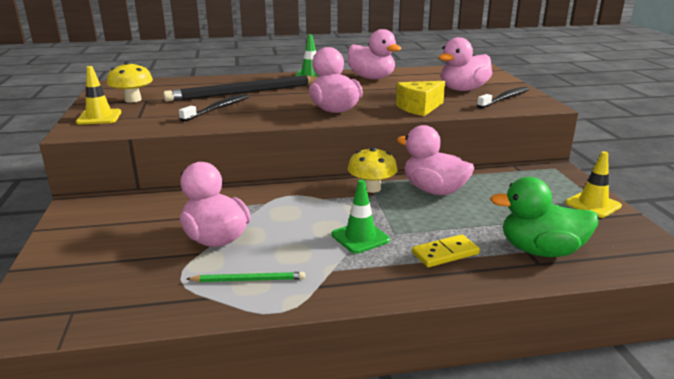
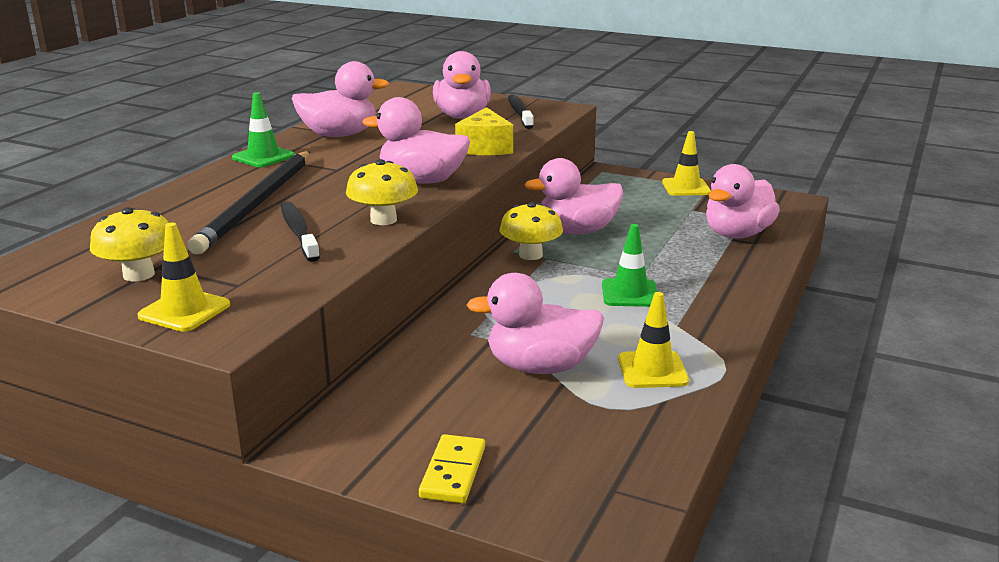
camera: 55 degrees left, 0 degrees up
green pencil [187,272,305,282] -> yellow traffic cone [618,292,689,388]
yellow domino [412,234,480,267] -> yellow domino moved to [419,434,485,503]
green duck [490,177,599,257] -> pink duck [706,164,780,239]
none -> yellow mushroom [346,159,418,225]

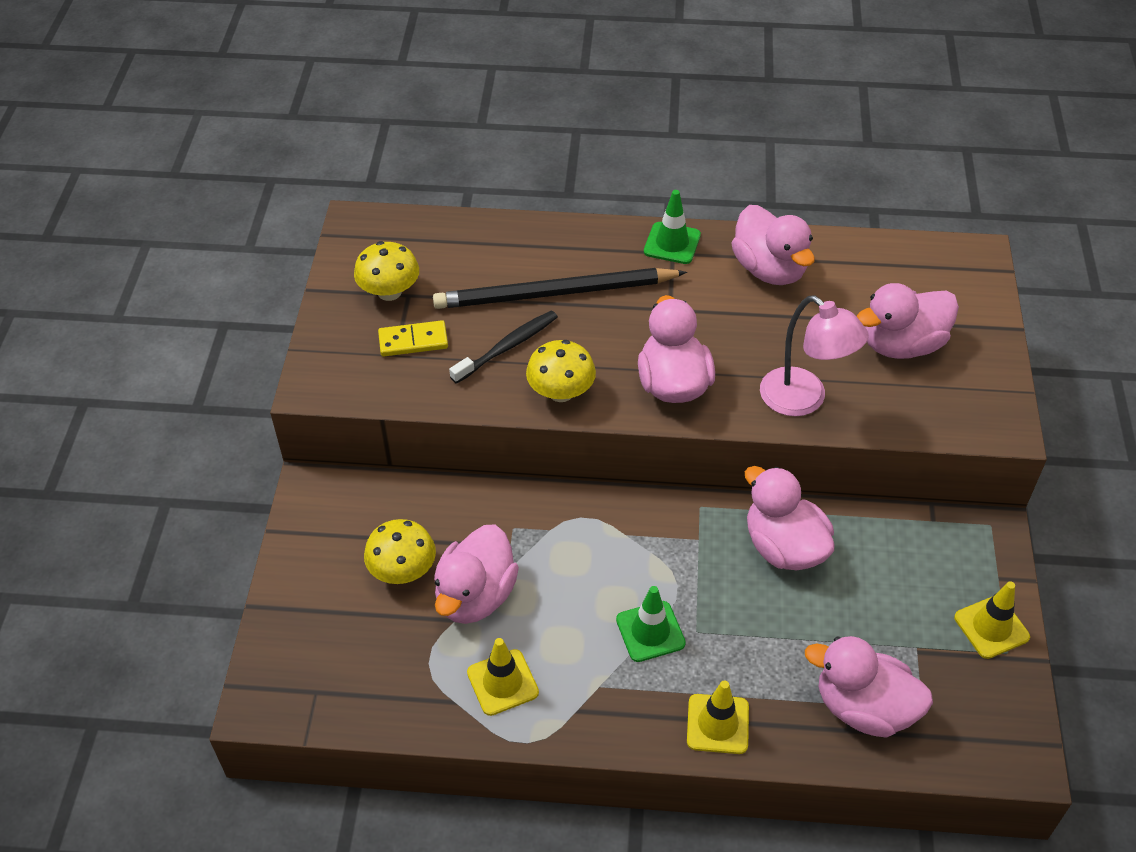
camera: 70 degrees right, 25 degrees up
yellow traffic cone [137,222,230,332] -> yellow traffic cone moved to [687,680,749,754]
yellow domino [419,434,485,503] -> yellow domino moved to [378,320,448,357]
yellow cheese [455,107,513,155] -> pink lamp [760,296,869,417]
pink duck [467,273,604,374] -> pink duck turned 135 degrees counterclockwise [434,525,519,624]
yellow mushroom [500,202,563,260] -> yellow mushroom moved to [364,519,436,584]
black toothbrush [508,95,534,129] -> none

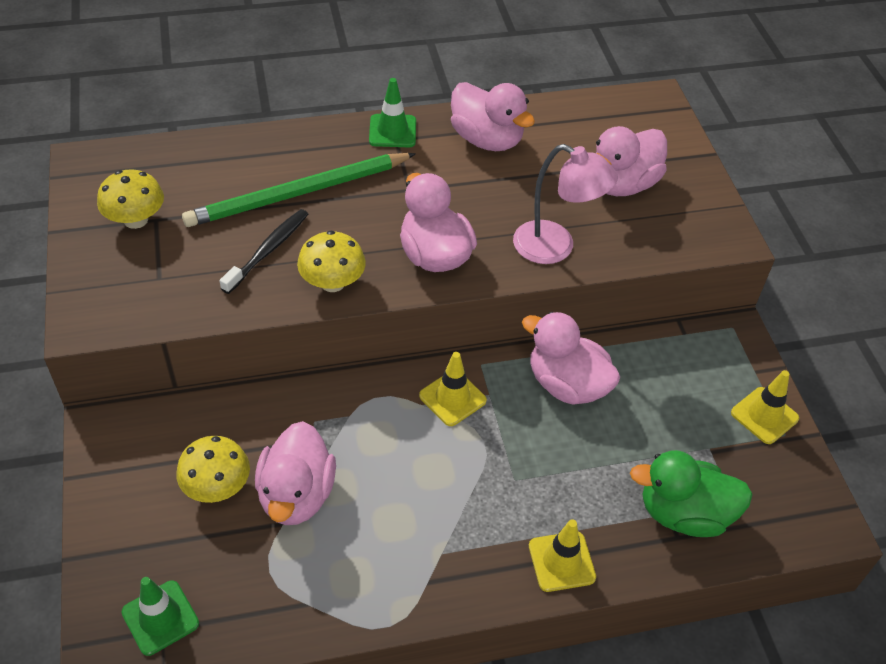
camera: 20 degrees left, 0 degrees up
yellow domino [378,320,448,357] -> none
black pencil [433,268,687,309] -> green pencil [182,153,416,227]
yellow traffic cone [467,638,539,716] -> yellow traffic cone moved to [419,352,487,426]
green traffic cone [616,586,686,662] -> green traffic cone moved to [121,577,199,656]
pink duck [805,636,933,738] -> green duck [630,450,753,537]

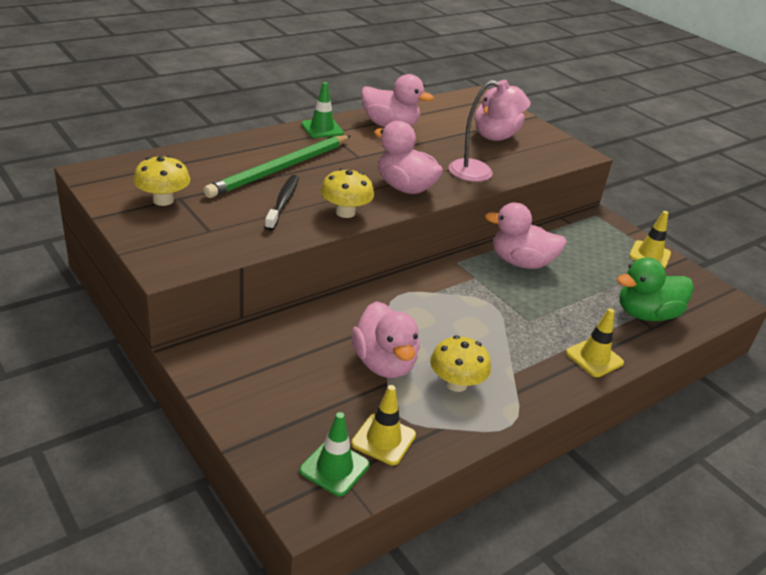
camera: 25 degrees left, 15 degrees down
yellow mushroom [176,436,250,503] -> yellow mushroom moved to [430,336,491,392]
yellow traffic cone [419,352,487,426] -> yellow traffic cone moved to [351,385,416,465]

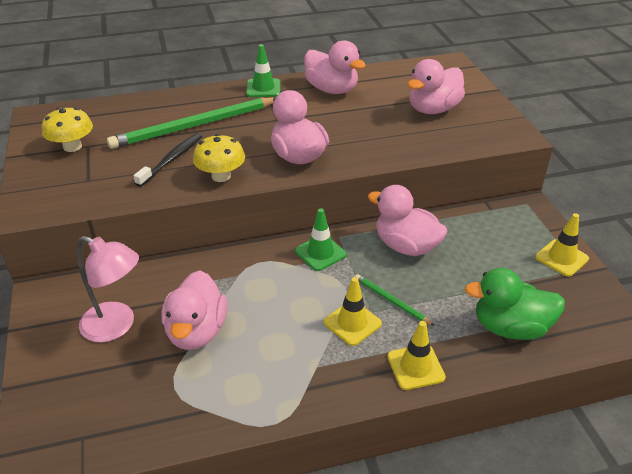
camera: 25 degrees right, 5 degrees up
green traffic cone [299,412,370,496] -> green traffic cone moved to [295,208,347,271]
yellow traffic cone [351,385,416,465] -> yellow traffic cone moved to [323,277,382,346]
yellow mushroom [430,336,491,392] -> none
pink lamp [449,80,531,182] -> pink lamp moved to [77,236,139,342]
none -> green pencil [355,274,435,326]

